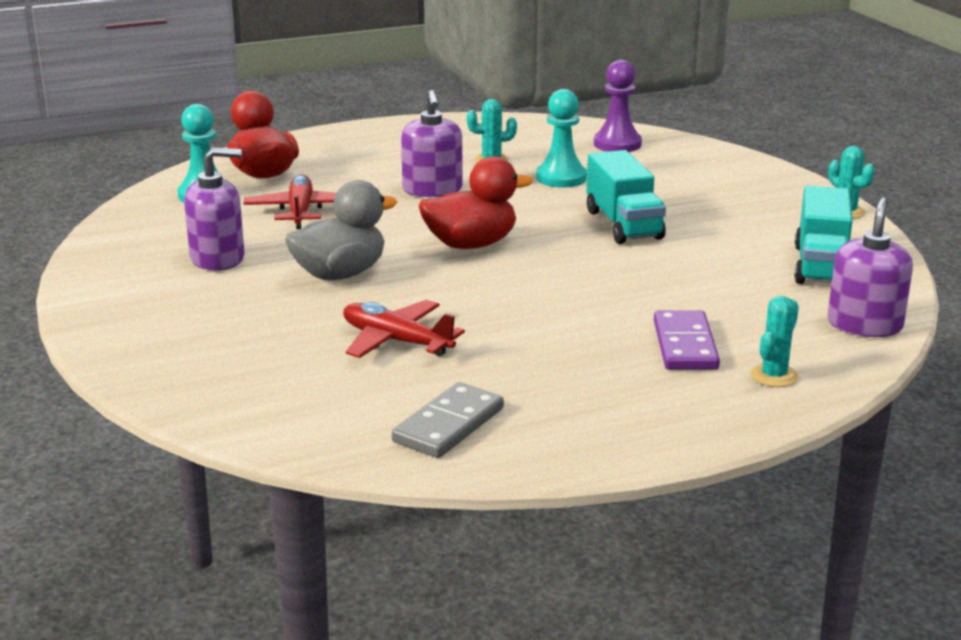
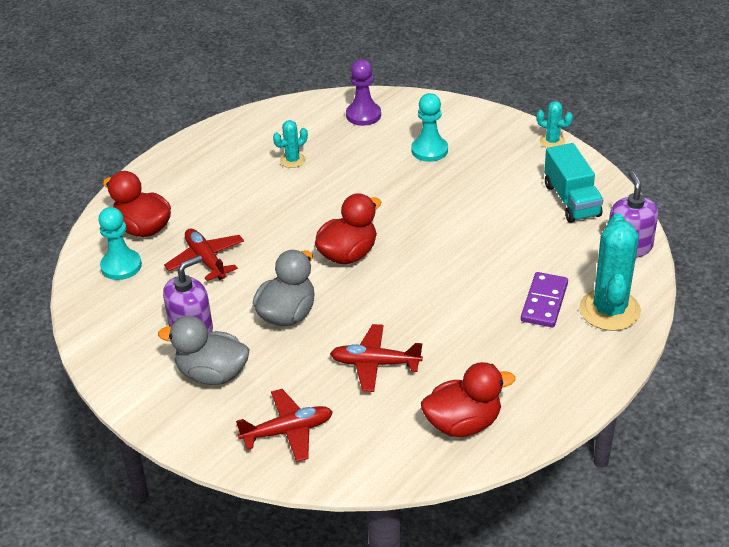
camera: 25 degrees left, 15 degrees up
grey domino [392,382,504,458] -> red duck [421,362,515,437]
purple soap dispenser [401,90,463,198] -> none
turquoise pawn [536,89,587,188] -> turquoise pawn moved to [411,93,448,162]
turquoise truck [587,150,666,244] -> none
purple domino [654,311,720,370] -> purple domino turned 45 degrees clockwise [521,272,568,327]
turquoise cactus [750,296,799,387] -> turquoise cactus [579,213,641,331], size x2.03
none -> grey duck [158,316,250,385]
none -> red plane [236,389,333,462]

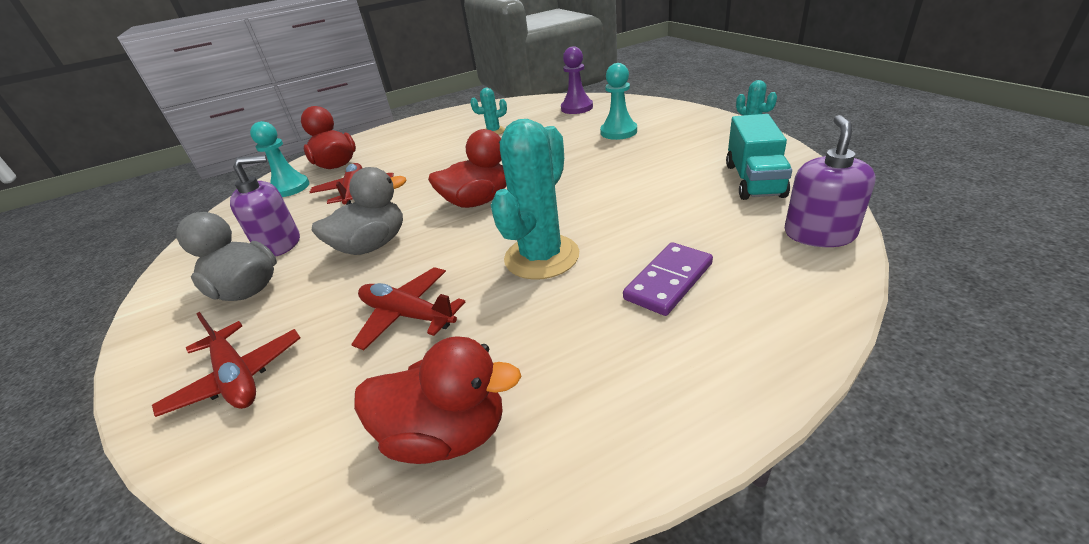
camera: 25 degrees right, 5 degrees down
red plane [236,389,333,462] -> red plane turned 45 degrees clockwise [152,312,301,417]
turquoise cactus [579,213,641,331] -> turquoise cactus moved to [491,119,579,280]

